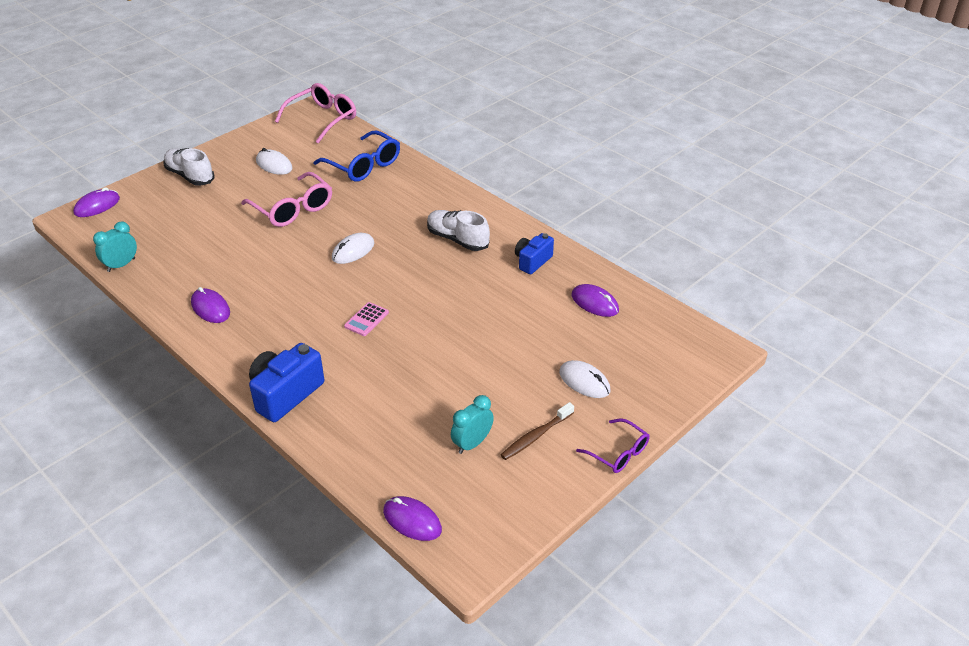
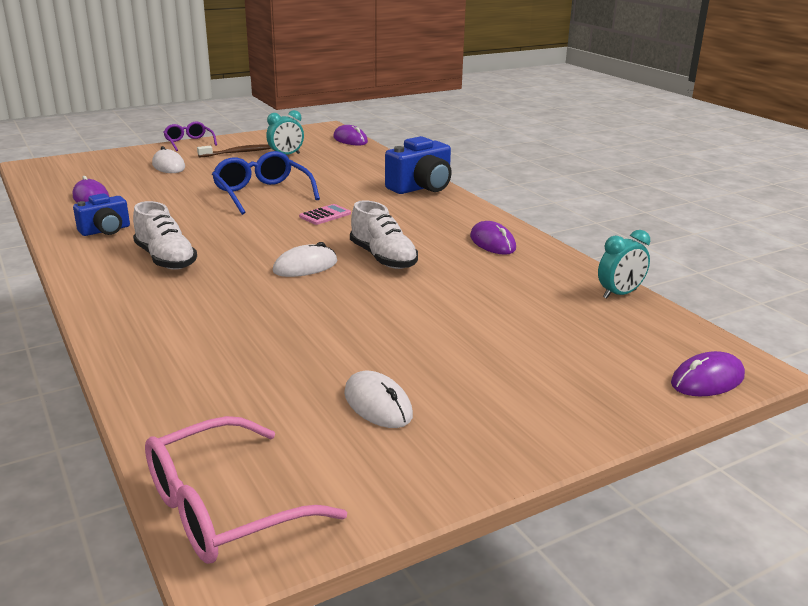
camera: 165 degrees left, 15 degrees down
white shoe [163,148,215,186] -> white shoe moved to [350,200,418,269]
pink glasses [241,172,332,227] -> none
blue glasses [314,130,400,182] -> blue glasses moved to [212,151,320,215]

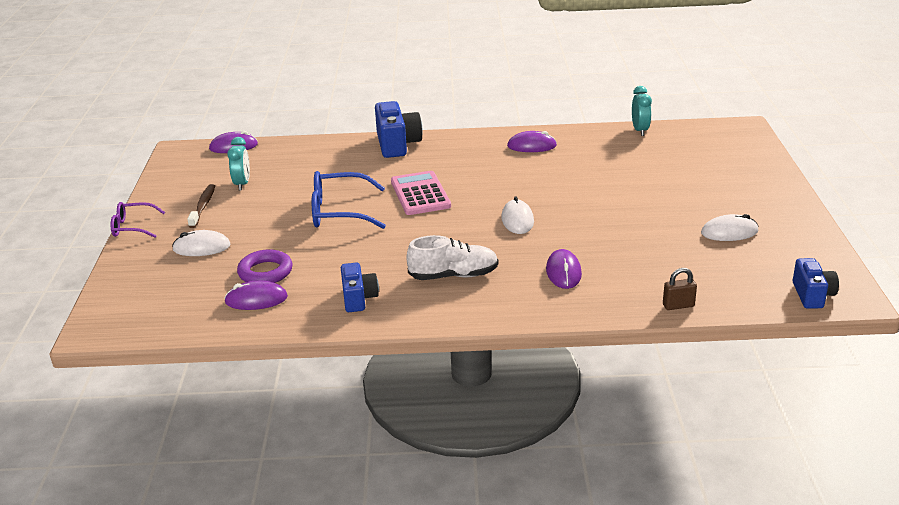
camera: 60 degrees left, 5 degrees up
pink glasses [145,416,347,564] -> blue camera [793,258,839,308]
pink calculator [299,204,351,225] -> pink calculator [391,171,451,215], size x1.81
white shoe [350,200,418,269] -> none
purple mouse [671,351,745,396] -> purple mouse moved to [546,249,582,289]
none -> purple ring [237,249,293,283]
none -> brown padlock [663,268,697,310]

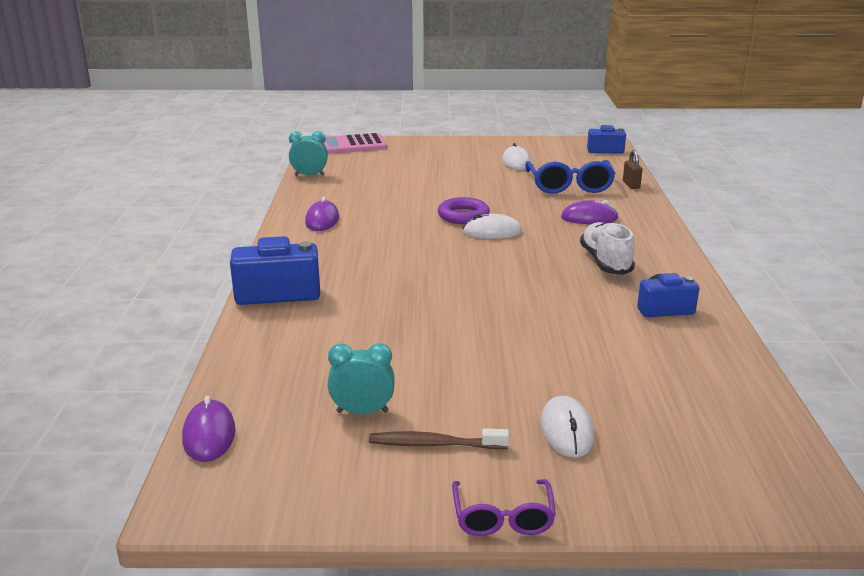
camera: 90 degrees left, 5 degrees down
purple mouse [224,280,288,310] -> none
purple ring [237,249,293,283] -> purple ring moved to [438,197,490,224]
blue glasses [312,171,386,229] -> blue glasses moved to [525,160,616,194]
pink calculator [391,171,451,215] -> pink calculator moved to [324,133,387,153]

